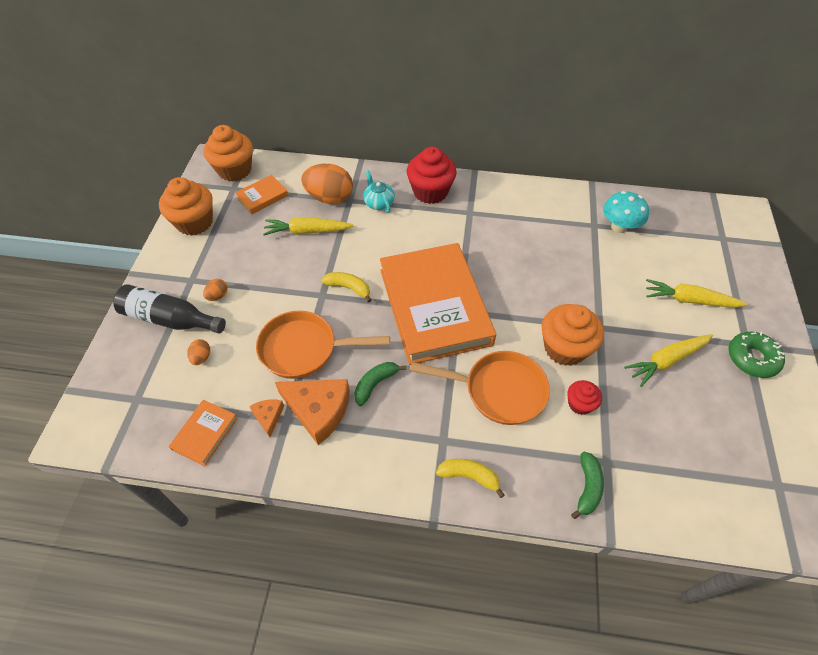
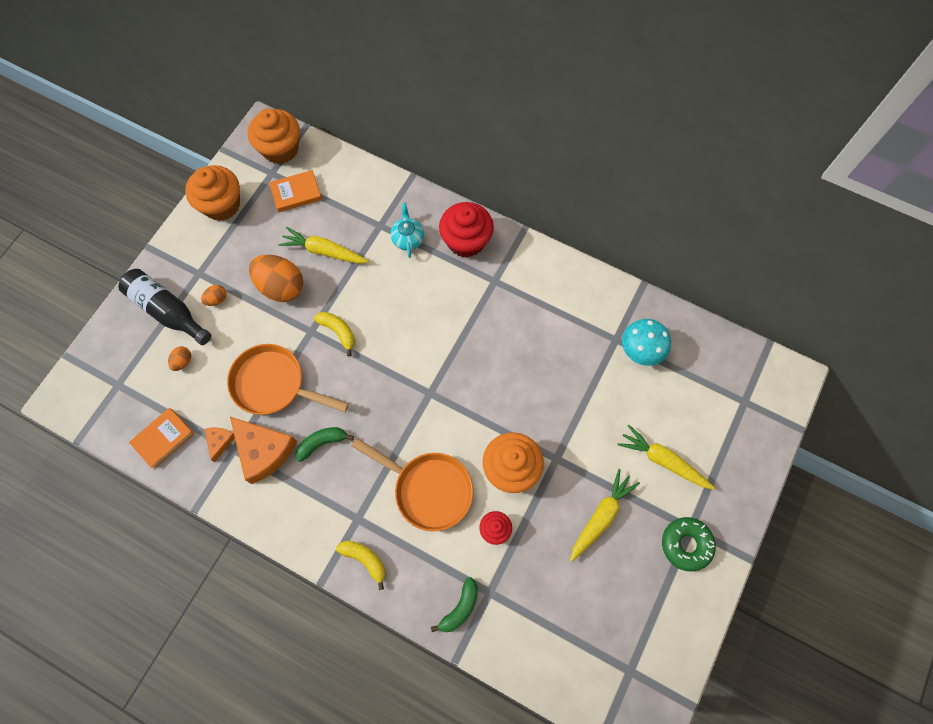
camera: 20 degrees right, 15 degrees up
orange egg [301,164,353,204] -> orange egg moved to [249,255,303,302]
orange book [380,243,496,365] -> none
yellow carrot [624,334,713,387] -> yellow carrot turned 135 degrees clockwise [570,469,640,562]

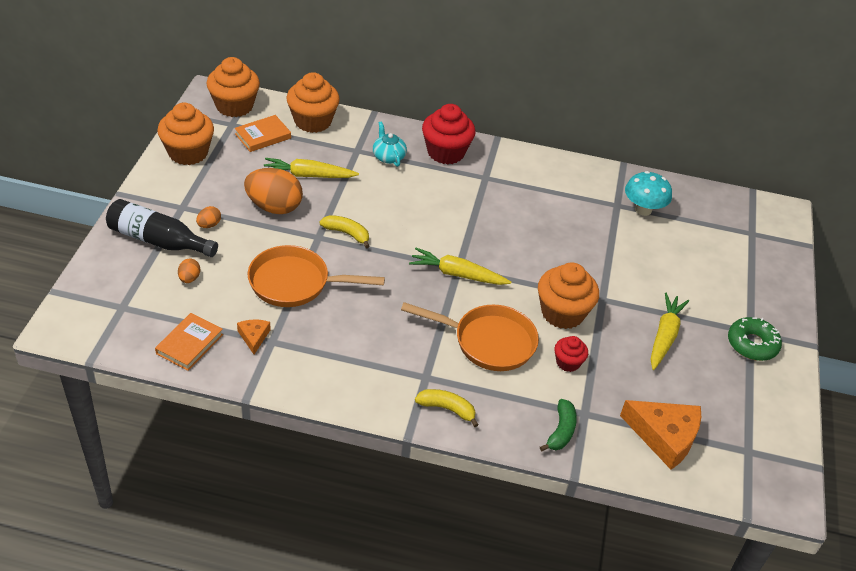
camera: 20 degrees left, 25 degrees down
orange cheese [230,417,297,484] -> orange cheese moved to [620,400,701,470]
green banana [295,427,354,462] -> none
yellow carrot [618,425,715,490] -> yellow carrot moved to [409,248,511,285]
none -> orange cupcake [286,72,340,133]

